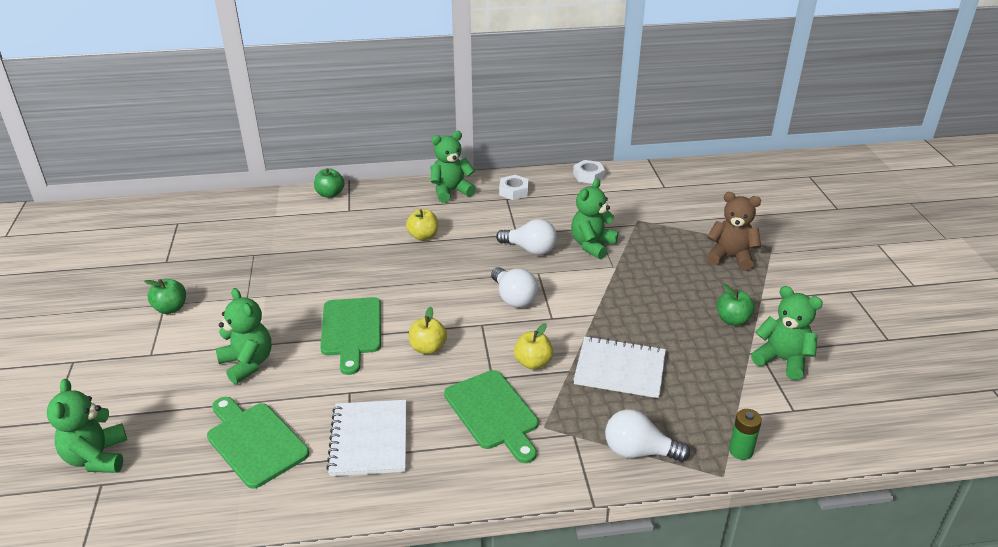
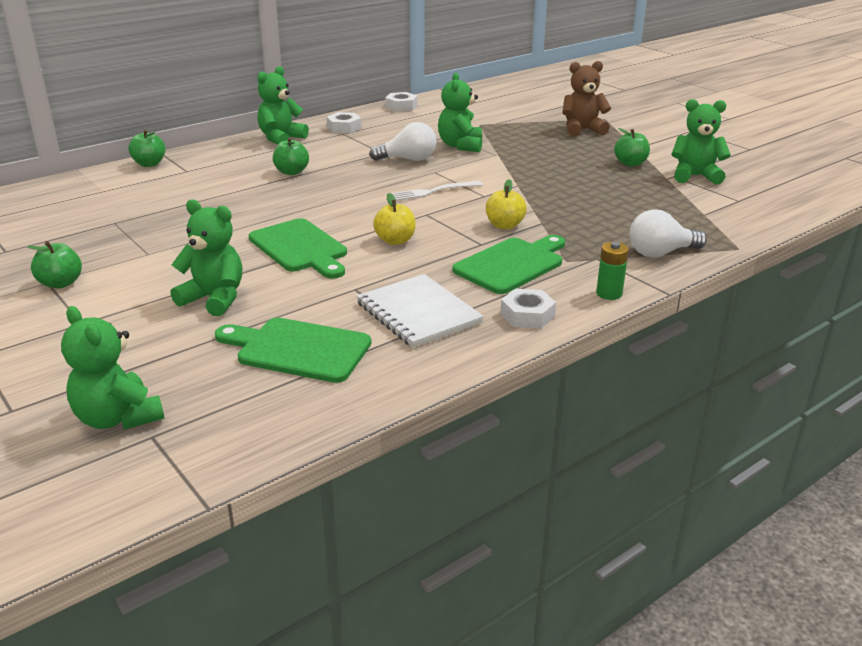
camera: 30 degrees left, 5 degrees down
yellow apple [406,209,438,241] -> green apple [273,137,309,175]
green cutting board [444,370,539,463] -> green cutting board turned 75 degrees counterclockwise [452,235,565,294]
white light bulb [491,267,538,308] -> white fork [391,181,483,201]
white notebook [574,336,666,398] -> none
green battery [729,409,762,460] -> green battery moved to [596,242,629,300]
none -> white nut [500,288,556,329]

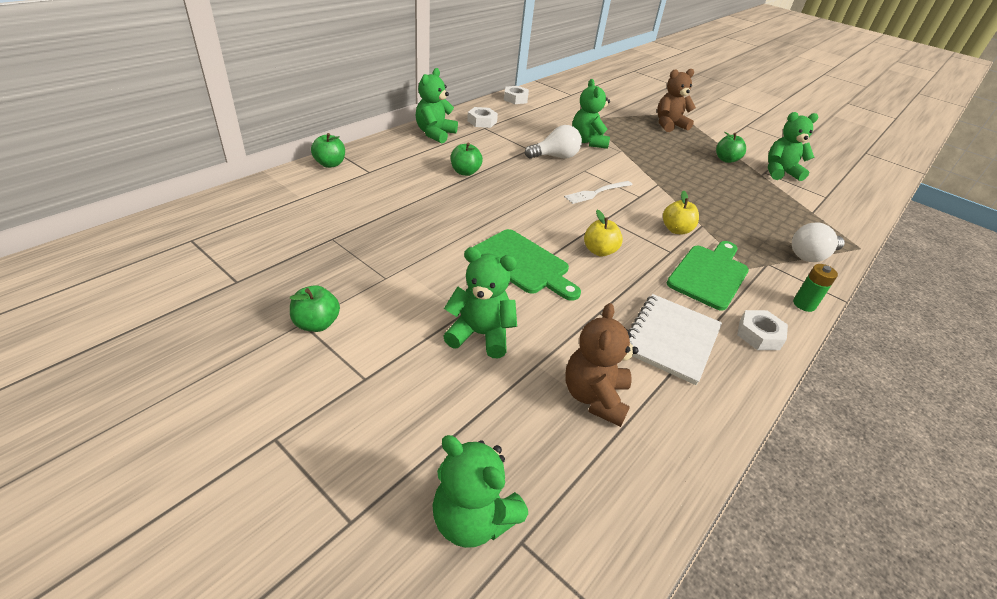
camera: 15 degrees left, 10 degrees up
green cutting board [215,318,371,383] -> brown teddy bear [565,303,639,427]
white notebook [356,274,484,348] -> white notebook turned 75 degrees clockwise [628,294,722,385]

